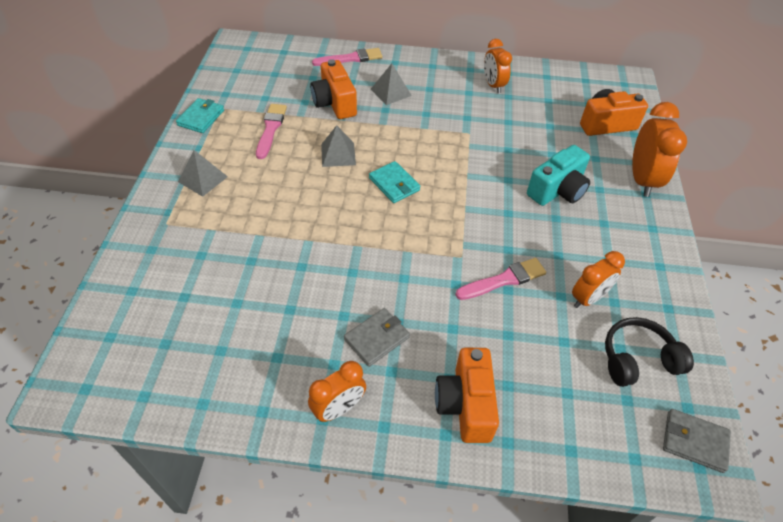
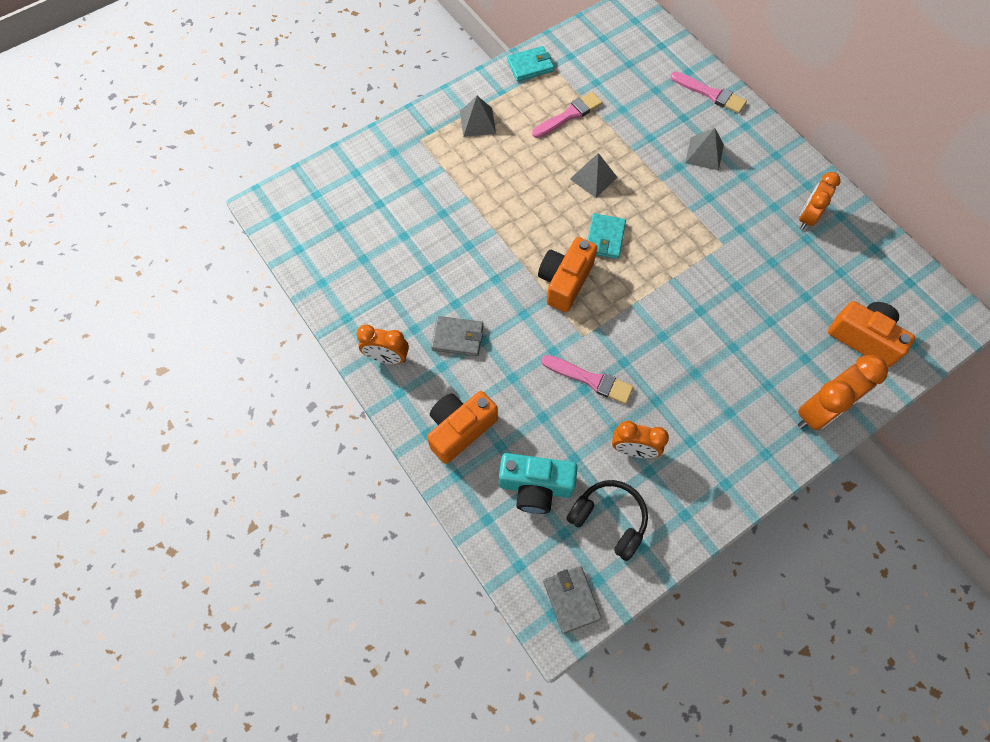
camera: 50 degrees right, 15 degrees up
orange camera [310,59,357,119] -> orange camera moved to [538,237,597,312]
turquoise camera [527,145,590,206] -> turquoise camera moved to [499,453,578,514]

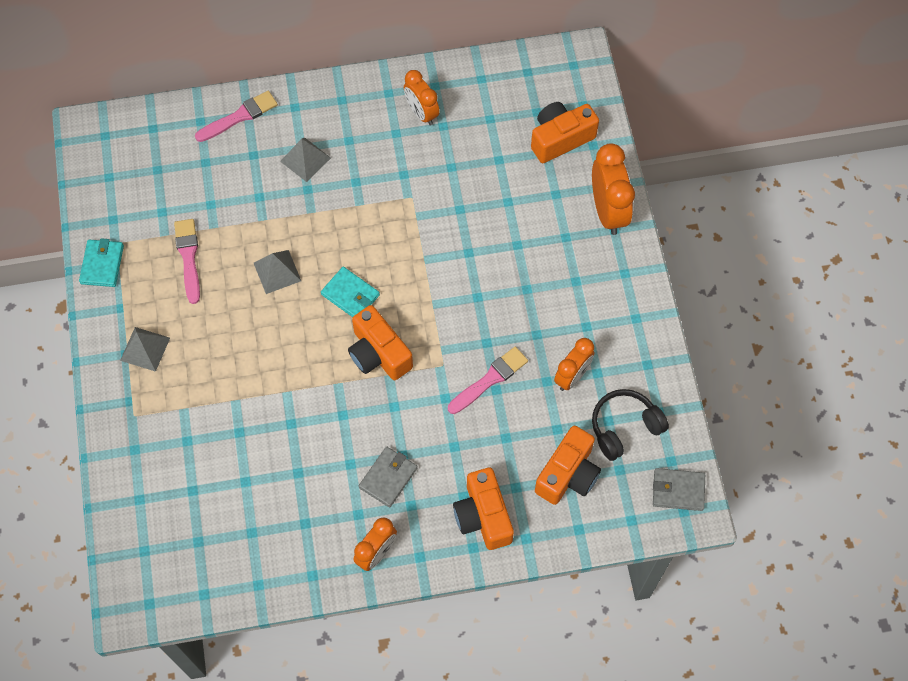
camera: 65 degrees left, 0 degrees up
turquoise camera [499,453,578,514] -> orange camera [535,426,601,505]

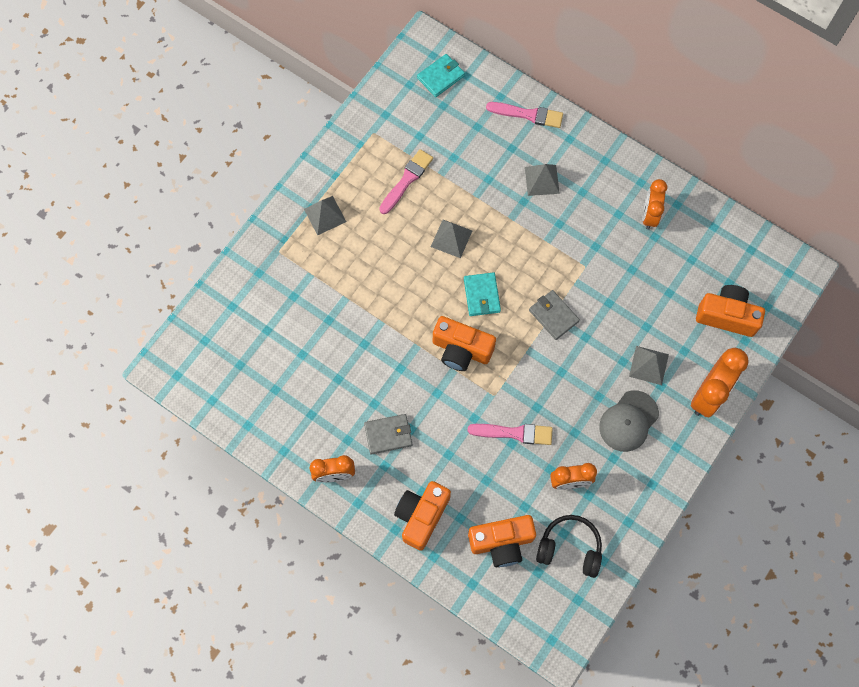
camera: 45 degrees right, 5 degrees up
turquoise wallet [79,238,124,287] -> turquoise wallet moved to [417,54,465,97]
orange camera [348,305,413,380] -> orange camera turned 75 degrees counterclockwise [433,316,496,371]
grey wallet [653,468,705,511] -> grey wallet moved to [529,290,580,340]
none -> grey cap [599,390,659,452]
none -> grey pyramid [629,346,669,385]

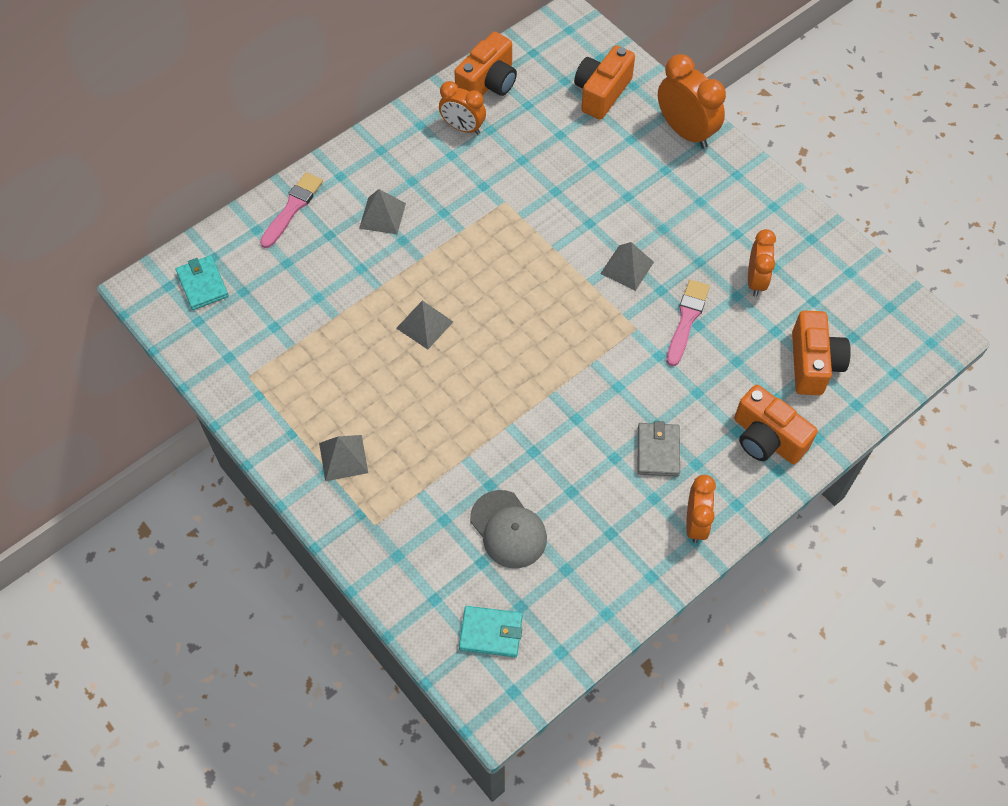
camera: 75 degrees left, 10 degrees down
pink brush [379,149,433,214] -> none
orange camera [433,316,496,371] -> orange camera moved to [454,32,517,96]
turquoise wallet [464,272,501,316] -> turquoise wallet moved to [459,606,523,657]
grey wallet [529,290,580,340] -> none
black headphones [536,515,602,578] -> none
grey cap [599,390,659,452] -> grey cap moved to [470,490,547,568]
grey pyramid [629,346,669,385] -> grey pyramid moved to [600,242,654,291]

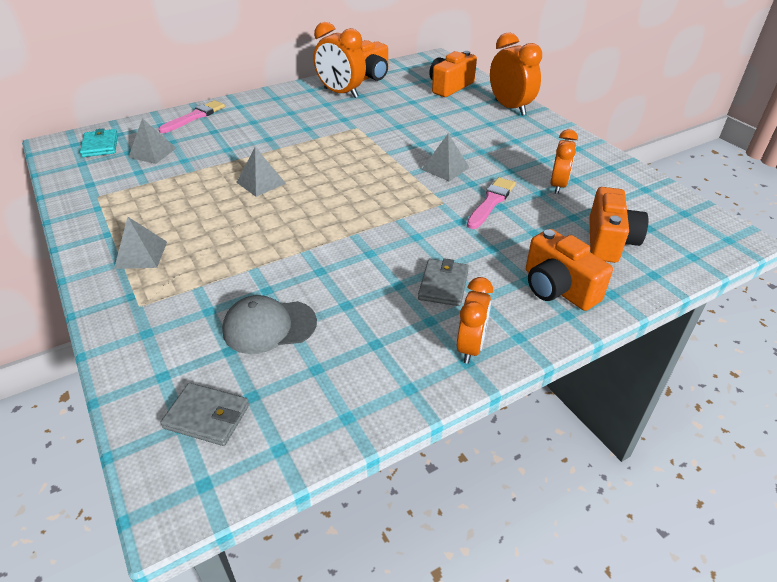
camera: 10 degrees right, 20 degrees down
grey pyramid [359,189,406,234] -> grey pyramid moved to [128,118,176,164]
orange clock [439,81,486,134] -> orange clock [314,22,366,98], size x1.53
turquoise wallet [459,606,523,657] -> grey wallet [161,383,249,446]
grey cap [470,490,547,568] -> grey cap turned 105 degrees clockwise [222,295,317,354]

